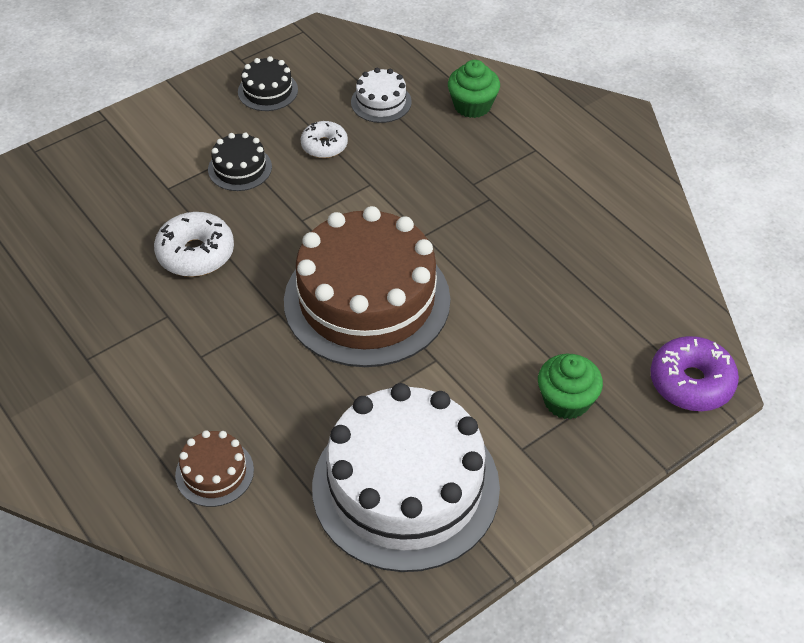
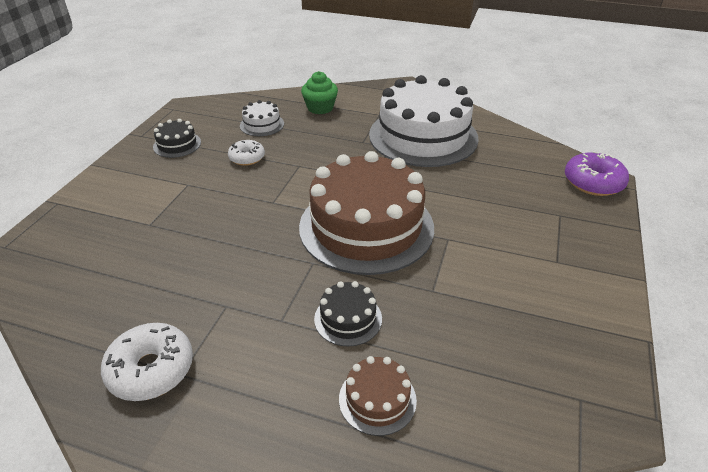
camera: 35 degrees left, 10 degrees down
white donut [154,212,234,277] -> white donut moved to [101,323,193,401]
black cake [208,132,272,191] -> black cake moved to [314,281,382,346]
white cake [312,383,500,572] -> white cake moved to [369,75,479,167]
green cupcake [538,354,603,419] -> none

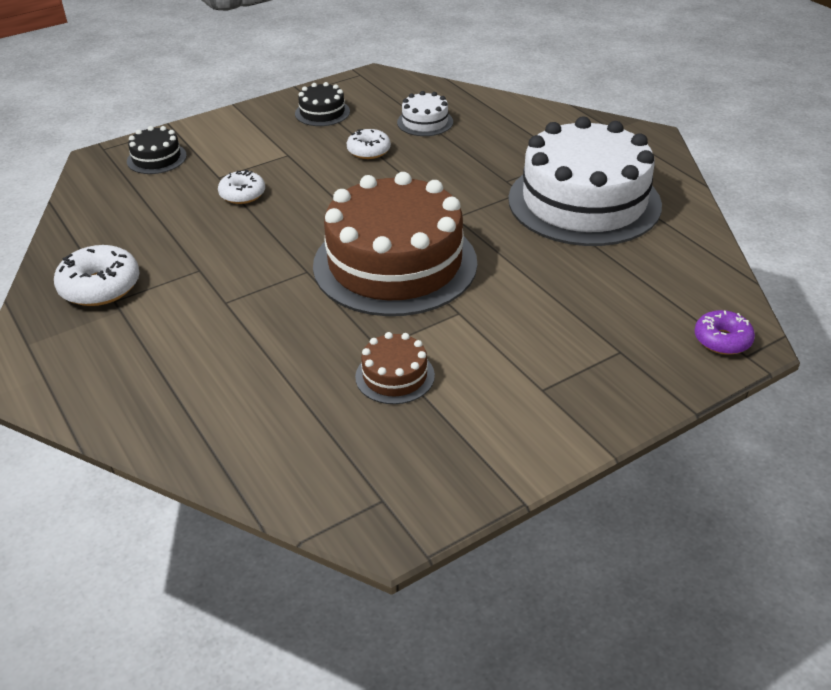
camera: 40 degrees right, 0 degrees up
green cupcake [301,71,338,114] -> none
black cake [314,281,382,346] -> black cake moved to [127,126,187,174]
brown cake [339,356,417,436] -> brown cake moved to [355,332,435,404]
purple donut [565,151,629,196] -> purple donut [695,310,755,355], size x0.65
none -> white donut [218,170,265,204]

